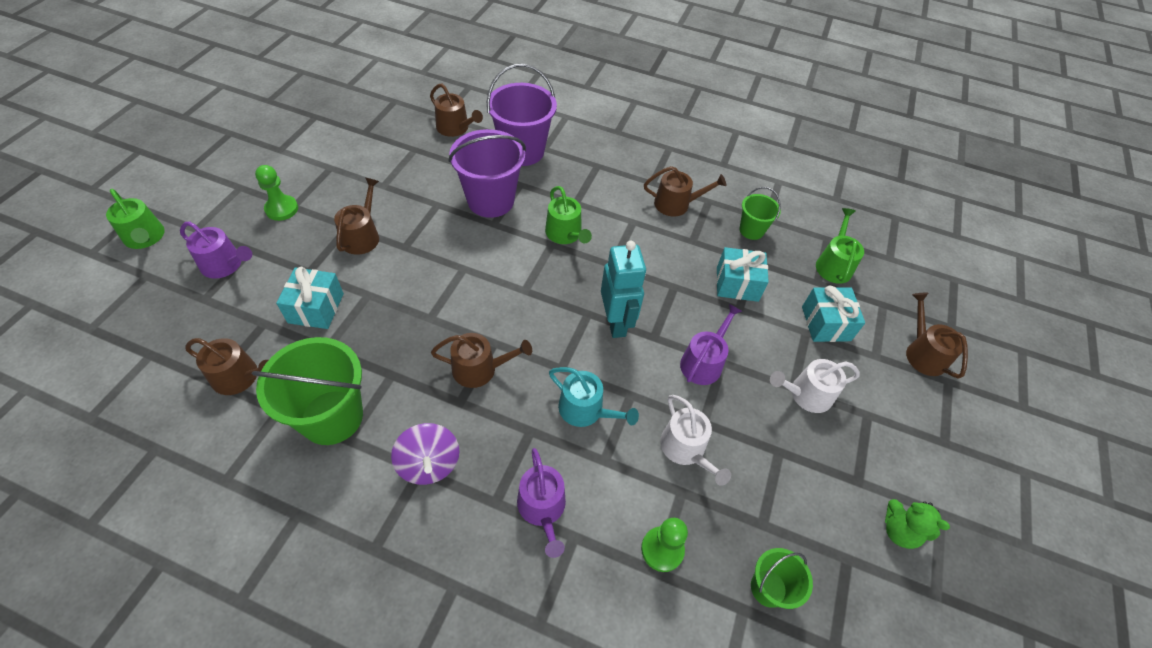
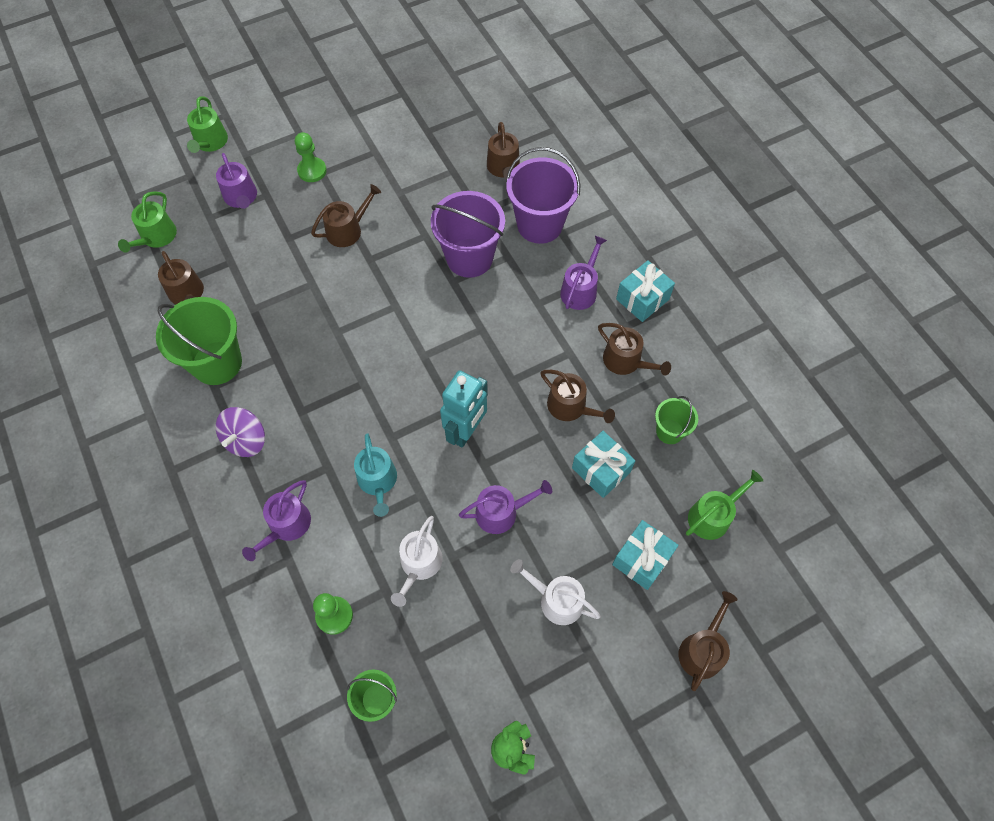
camera: 45 degrees right, 10 degrees up
turquoise gift [276,267,344,329] -> turquoise gift moved to [616,260,675,322]
brown watering can [431,333,532,388] -> brown watering can moved to [541,370,615,423]
green watering can [545,186,592,244] -> green watering can moved to [118,191,177,253]
none -> purple watering can [560,236,607,310]

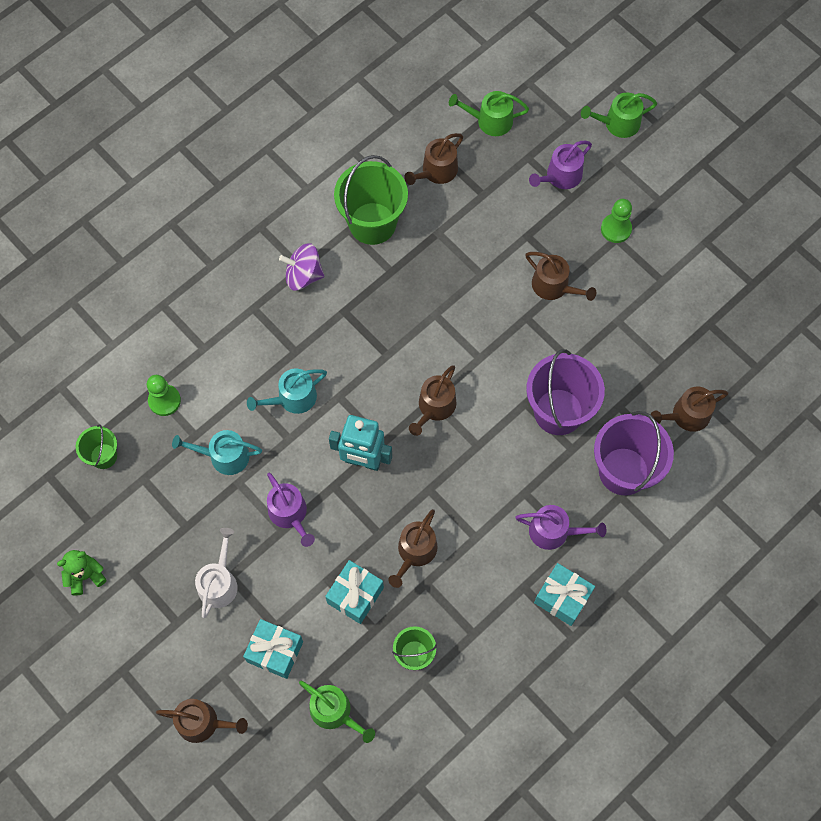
camera: 75 degrees right, 5 degrees up
purple watering can [242,480,311,561] -> none
white watering can [391,516,443,607] -> turquoise watering can [172,430,262,475]
brown watering can [598,323,671,376] -> brown watering can moved to [409,365,457,436]

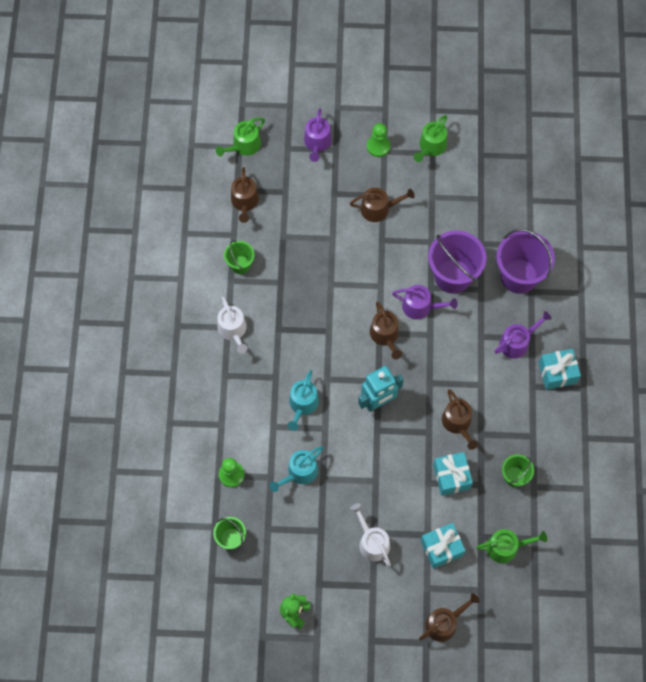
camera: 45 degrees left, 0 degrees up
purple watering can [267,473,315,547] -> purple watering can moved to [392,285,458,319]
purple spinning top [279,243,324,291] -> white watering can [218,297,247,353]
green bucket [334,155,408,245] -> green bucket [224,240,255,274], size x0.53
green watering can [581,92,657,138] -> green watering can moved to [414,115,447,162]
brown watering can [651,386,728,432] -> none

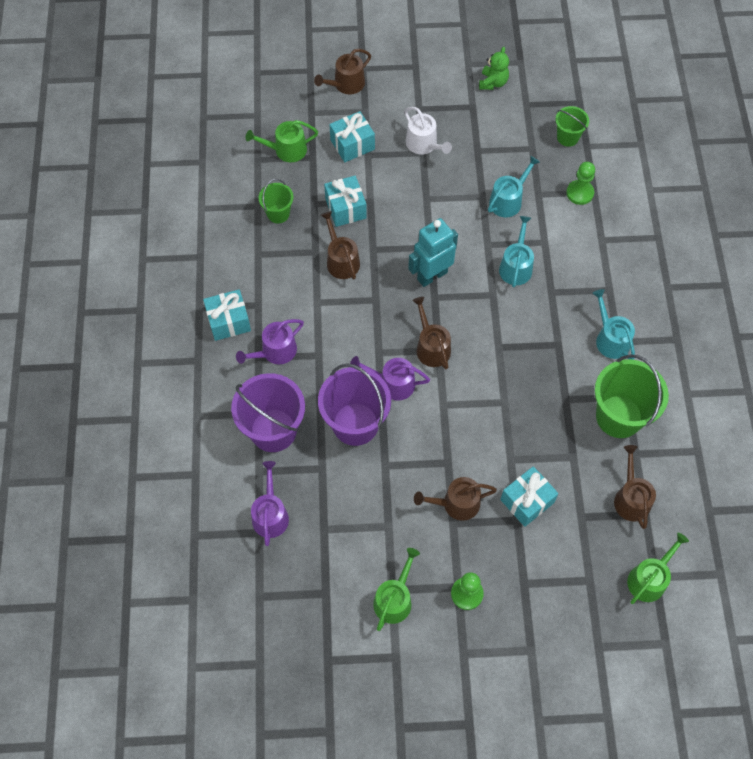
camera: 175 degrees right, 5 degrees down
white watering can [218,297,247,353] -> turquoise watering can [592,289,635,360]
green bucket [224,240,255,274] -> green bucket [595,354,669,438], size x1.87
purple watering can [304,108,332,162] -> purple watering can moved to [251,461,289,546]
none -> turquoise gift [500,466,559,527]

